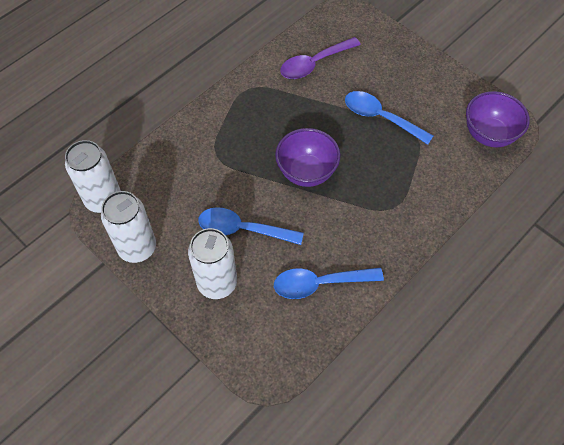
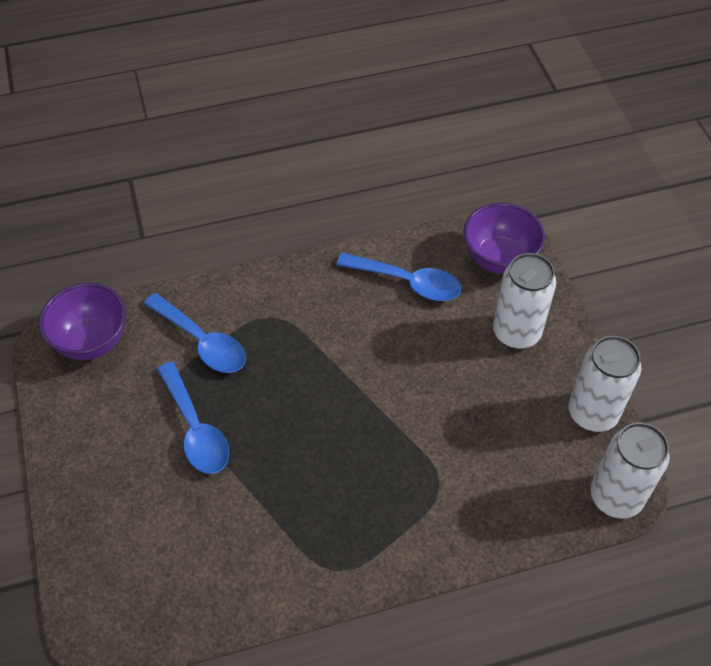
camera: 150 degrees left, 5 degrees down
blue spoon [198,207,304,245] -> blue spoon moved to [144,293,246,373]
purple bowl [275,128,341,187] -> purple bowl moved to [463,203,545,274]
purple spoon [280,37,361,79] -> none

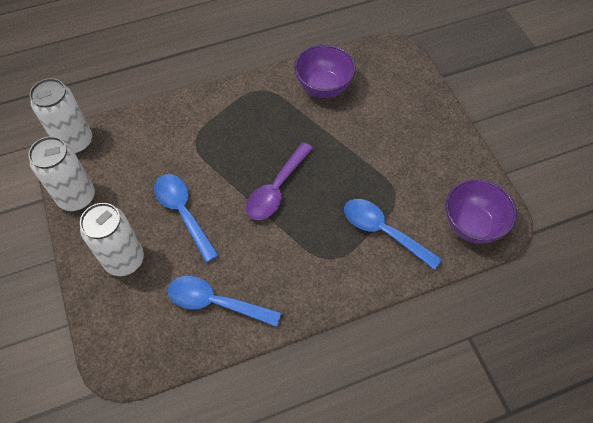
camera: 175 degrees right, 5 degrees up
blue spoon [157,362,229,474] -> blue spoon moved to [154,174,219,263]
purple bowl [463,203,545,274] -> purple bowl moved to [294,44,356,98]
none -> purple spoon [246,142,313,220]

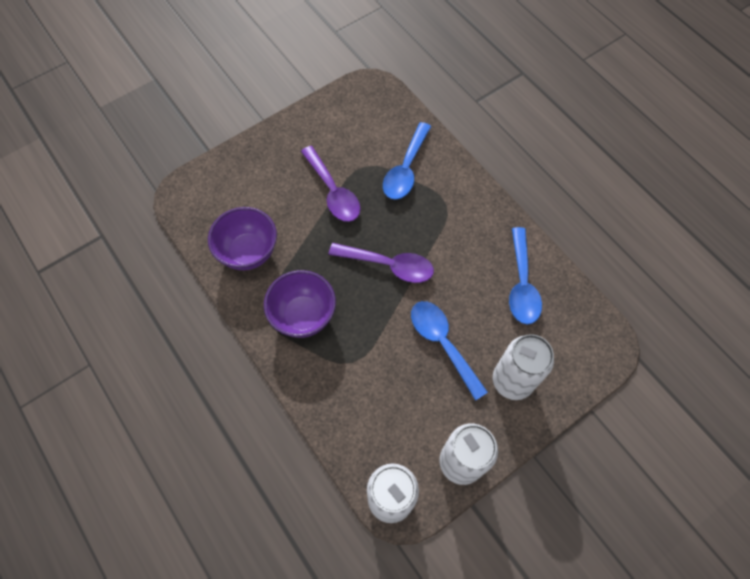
camera: 105 degrees left, 5 degrees up
blue spoon [154,174,219,263] -> blue spoon turned 105 degrees clockwise [411,301,488,401]
purple bowl [445,179,517,244] -> purple bowl moved to [264,270,336,338]
none -> purple spoon [301,146,360,222]

